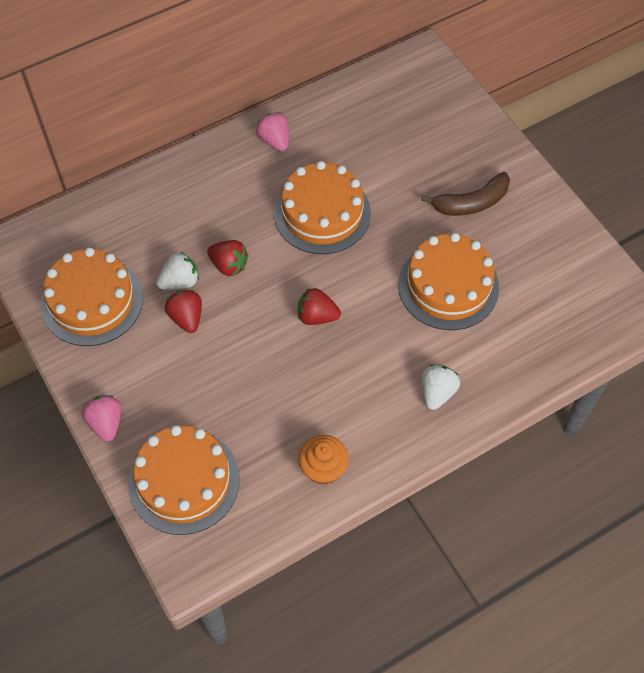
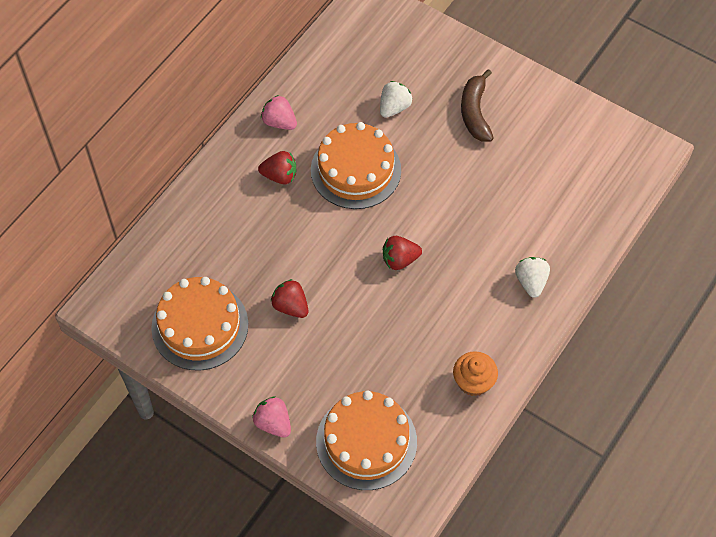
camera: 25 degrees left, 0 degrees up
white strawberry [156,252,199,290] -> white strawberry moved to [380,81,412,118]
red strawberry [207,240,248,276] -> red strawberry moved to [258,151,296,184]
orange cake [398,233,499,330] -> none
brown banana [421,172,510,216] -> brown banana turned 135 degrees clockwise [461,69,493,142]

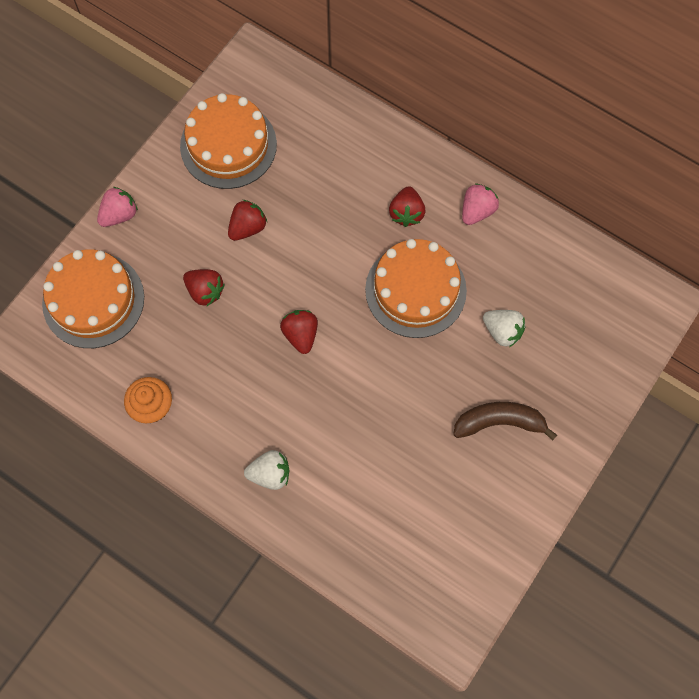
camera: 90 degrees right, 10 degrees up
none -> red strawberry [183,269,225,306]

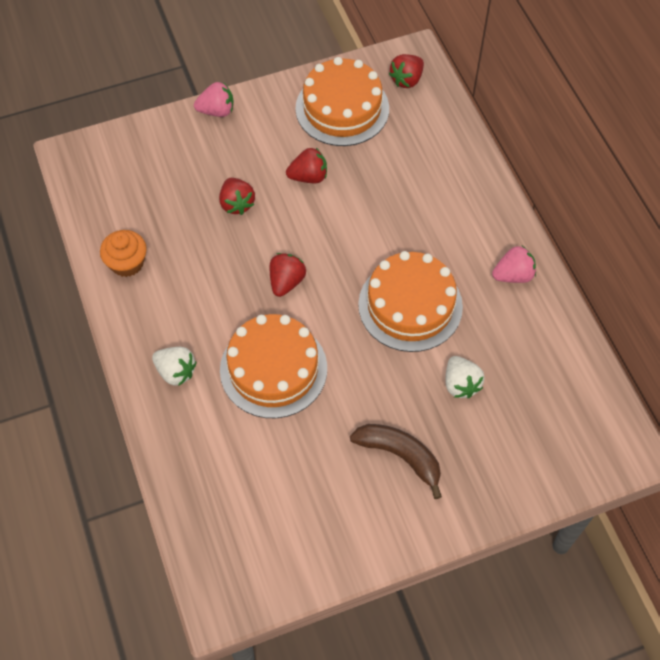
camera: 35 degrees right, 10 degrees down
orange cake [42,249,144,348] -> orange cake moved to [220,314,327,418]
red strawberry [389,186,425,227] -> red strawberry moved to [389,54,424,88]

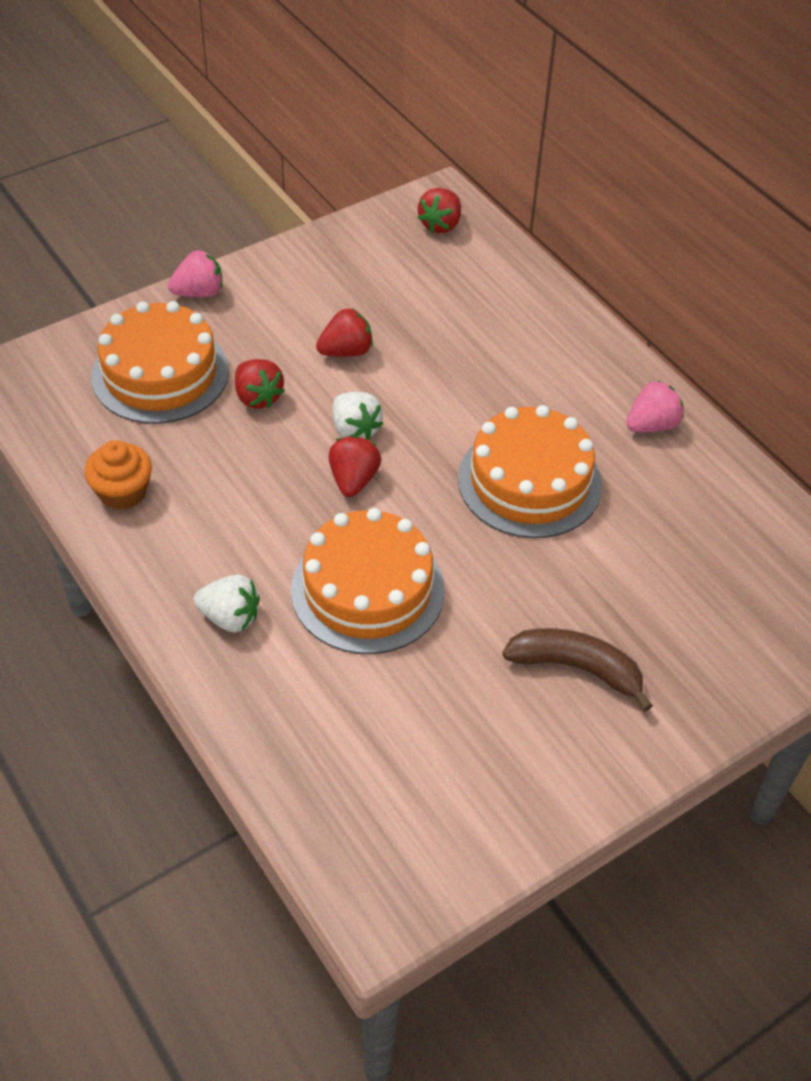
camera: 15 degrees left, 10 degrees down
orange cake [295,57,389,146] -> orange cake moved to [91,301,229,424]
white strawberry [445,356,485,398] -> white strawberry moved to [333,392,383,440]

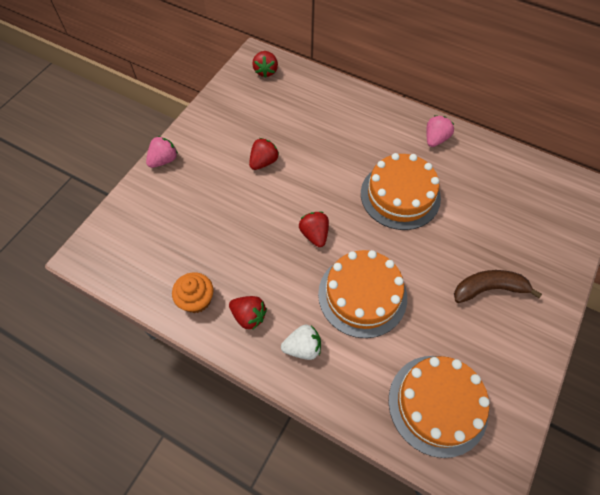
camera: 25 degrees left, 10 degrees up
orange cake [91,301,229,424] -> orange cake moved to [389,356,490,458]
red strawberry [235,359,285,409] -> red strawberry moved to [229,296,267,330]
white strawberry [333,392,383,440] -> none

